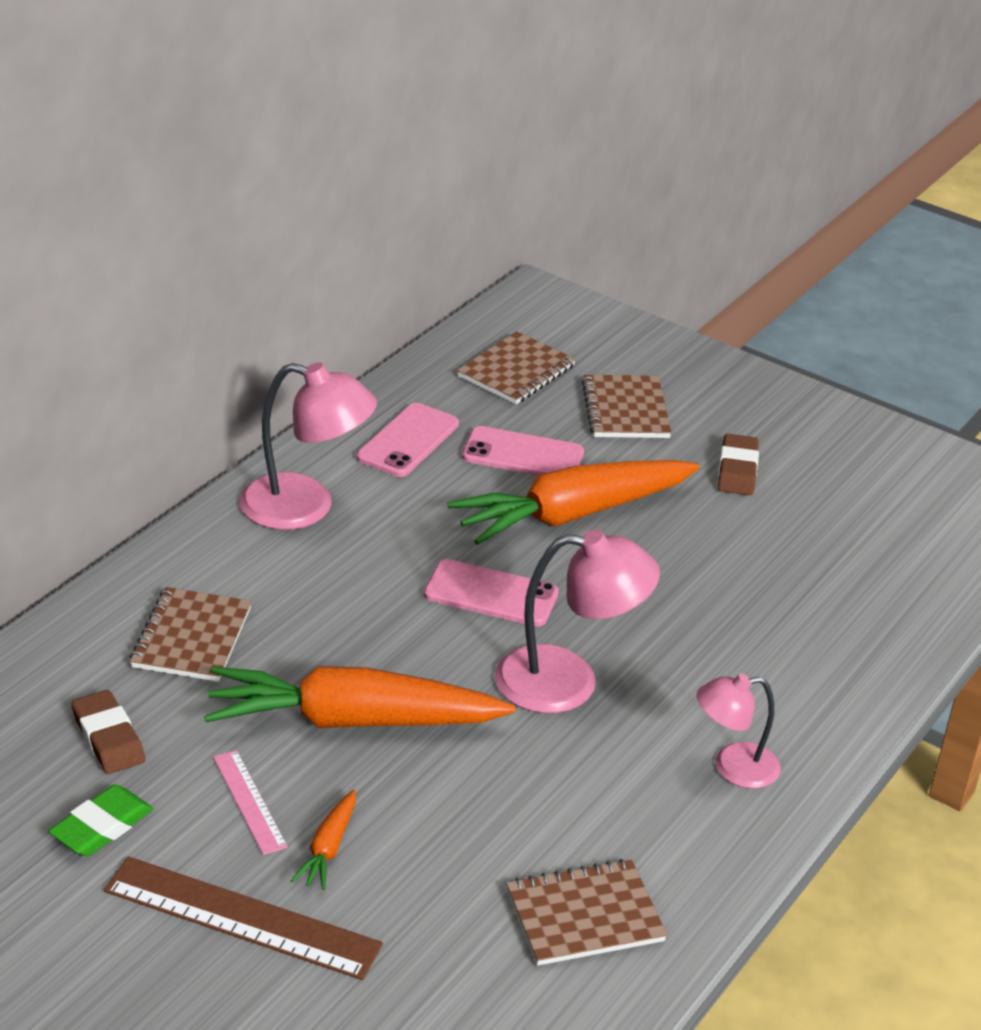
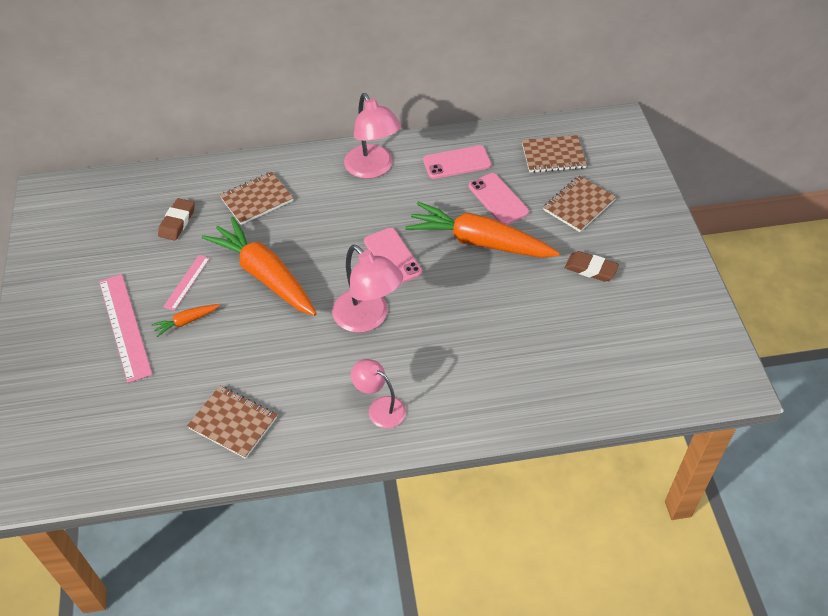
camera: 50 degrees right, 15 degrees up
green eraser [48,784,153,856] -> none
brown ruler [104,856,383,980] -> pink ruler [99,274,152,383]
brown eraser [718,434,759,496] -> brown eraser turned 60 degrees clockwise [565,251,619,282]

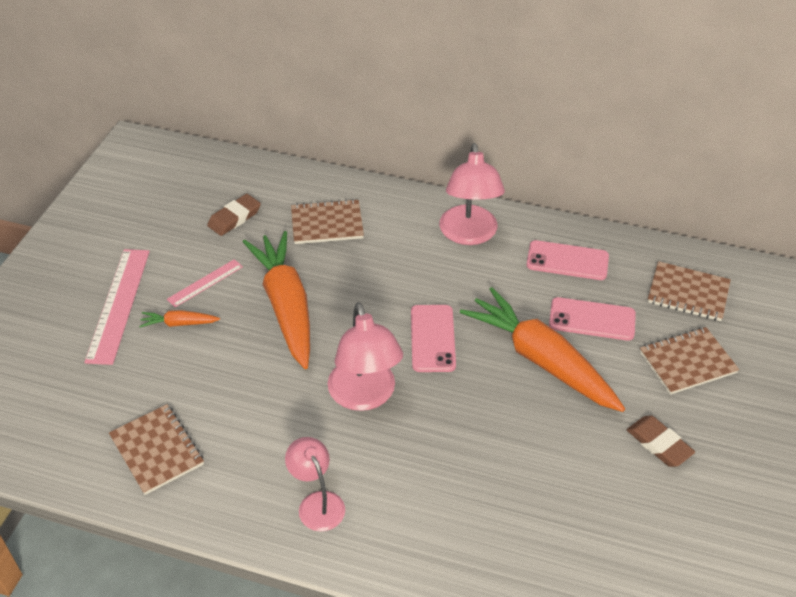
camera: 25 degrees right, 5 degrees down
pink phone [469,173,529,225] -> pink phone turned 75 degrees counterclockwise [549,297,636,341]

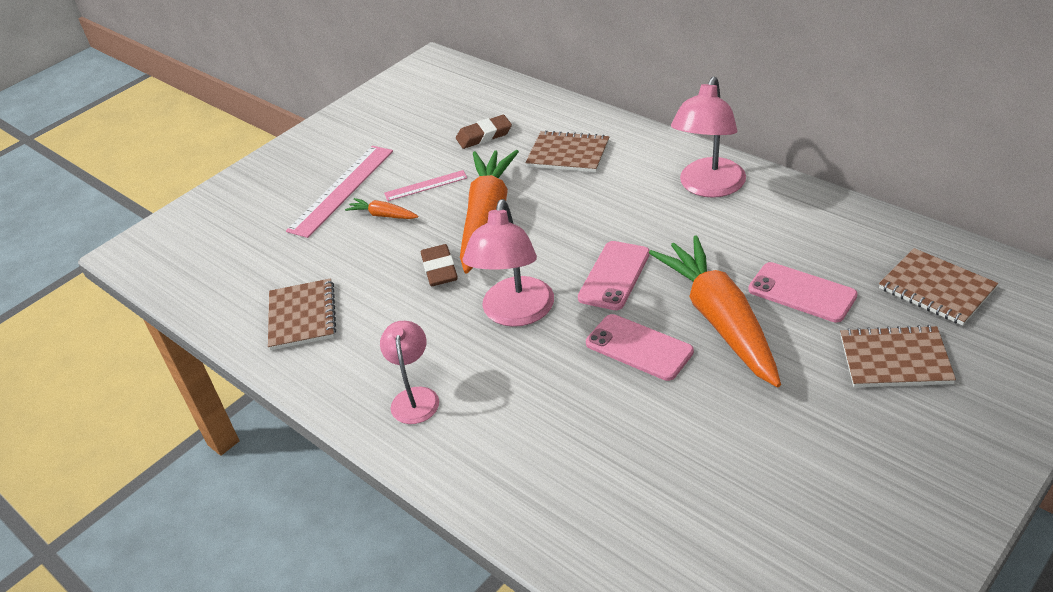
camera: 30 degrees right, 5 degrees down
pink phone [527,240,609,280] -> pink phone moved to [586,314,694,381]
brown eraser [627,416,695,467] -> brown eraser moved to [421,244,458,286]

